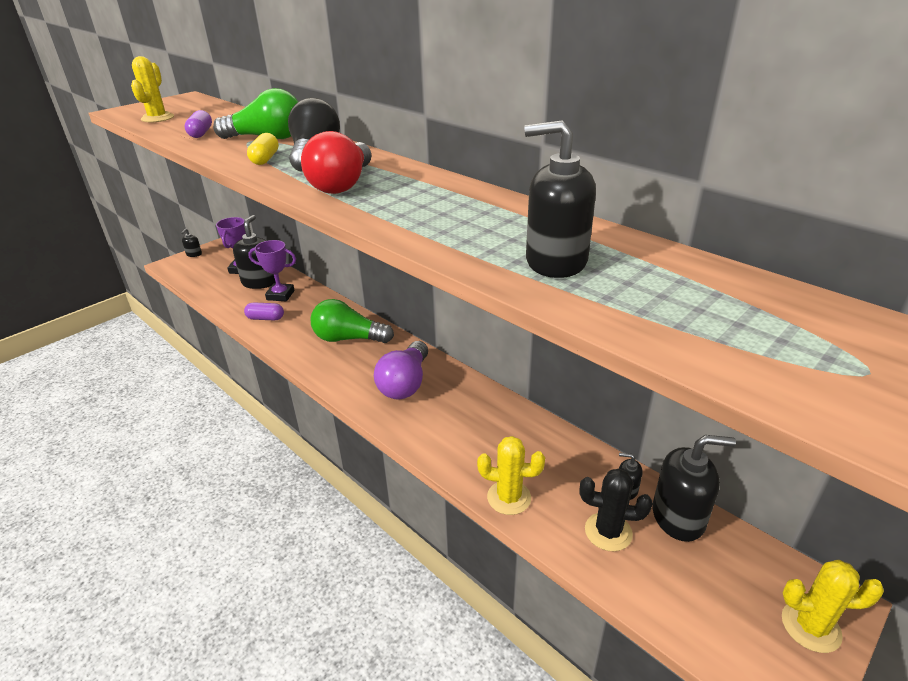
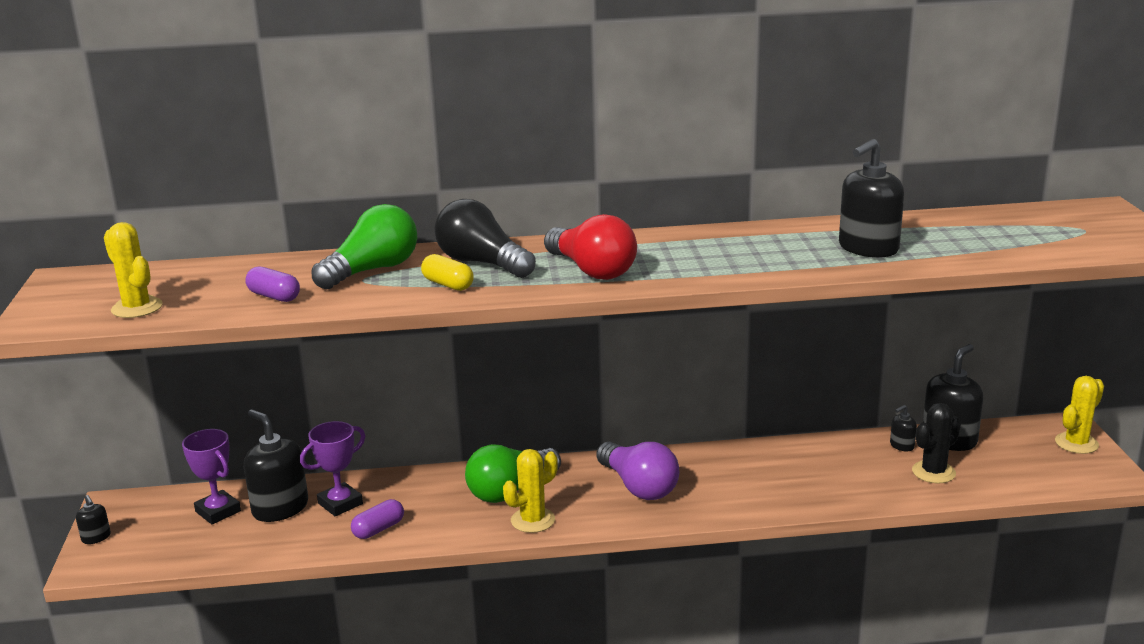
camera: 50 degrees left, 10 degrees down
yellow cactus [477,436,545,515] -> yellow cactus moved to [503,449,558,533]

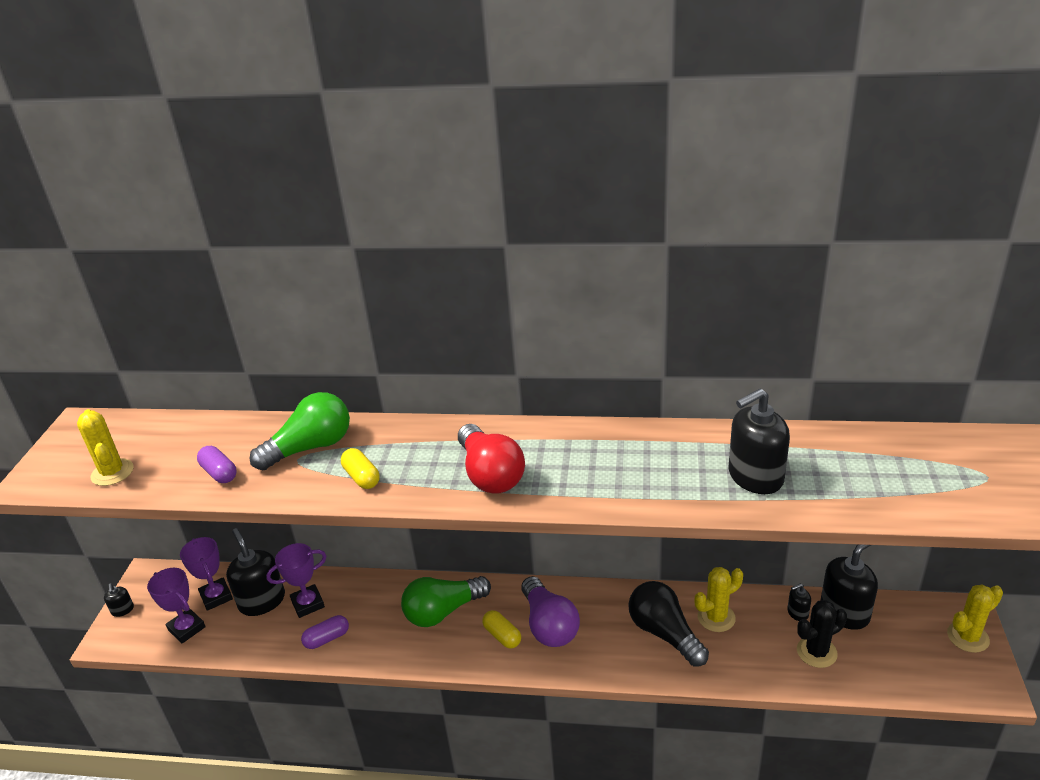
camera: 15 degrees right, 10 degrees up
black light bulb [434,199,536,278] -> black light bulb moved to [628,581,709,667]
yellow cactus [503,449,558,533] -> yellow cactus moved to [695,567,743,632]
none -> purple trophy [147,568,206,643]
none -> yellow capsule [482,610,521,649]

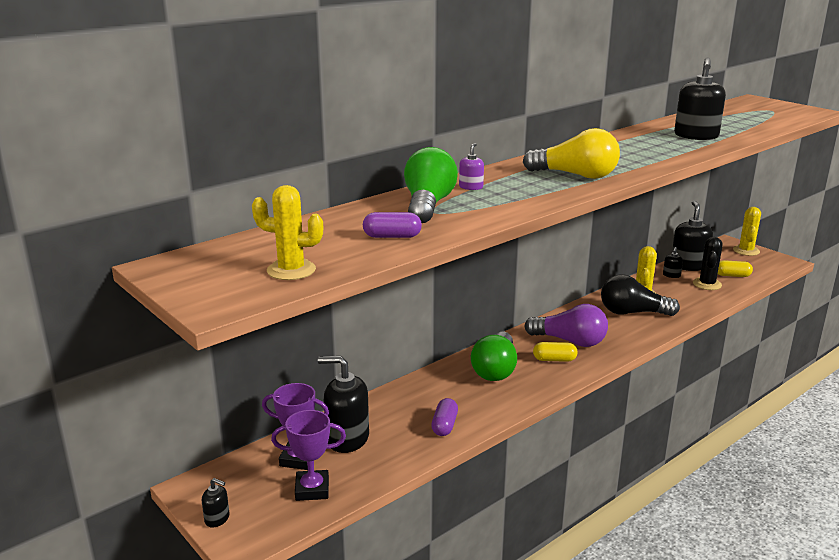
camera: 50 degrees left, 10 degrees down
purple trophy [266,543,326,618] -> none
yellow capsule [341,448,380,489] -> yellow capsule moved to [718,260,753,277]
red light bulb [458,424,525,494] -> yellow light bulb [523,128,620,179]
none -> purple soap dispenser [459,143,484,190]

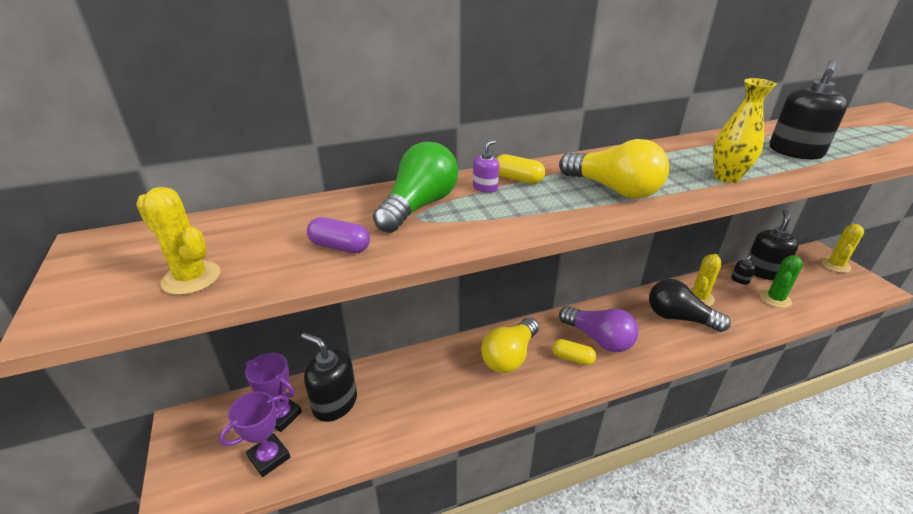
camera: 20 degrees right, 10 degrees up
black soap dispenser [202,478,230,528] -> none
purple trophy [271,410,346,501] -> purple trophy turned 60 degrees counterclockwise [219,391,290,477]
purple capsule [431,398,458,436] -> none
green light bulb [471,332,517,381] -> yellow light bulb [481,318,539,373]
black cactus [693,237,723,290] -> green cactus [760,255,803,308]
yellow capsule [718,260,753,277] -> yellow capsule moved to [496,154,545,184]
none -> yellow vase [713,78,776,183]

